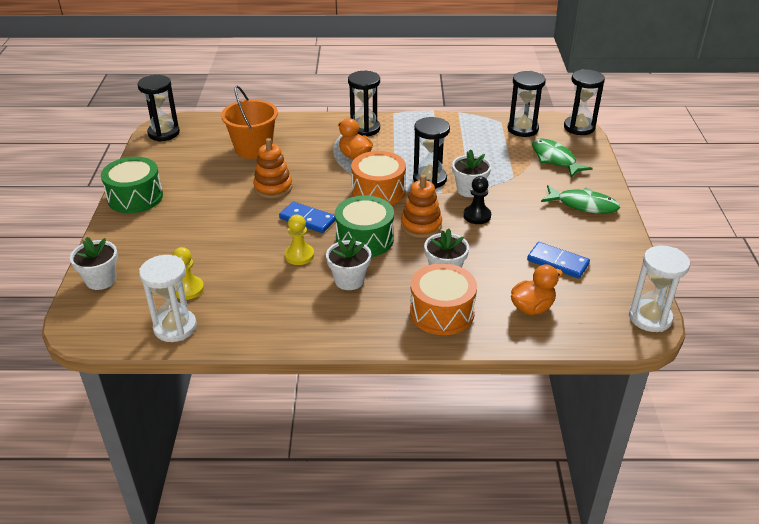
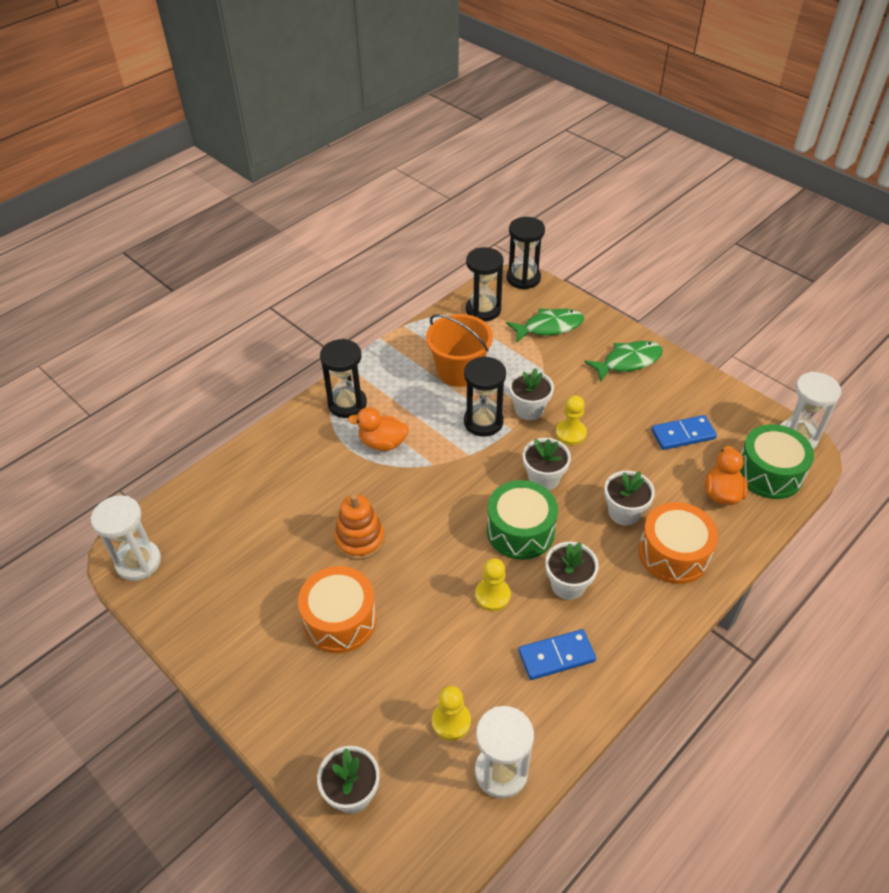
camera: 45 degrees left, 10 degrees up
green drum [101,157,163,214] -> green drum moved to [740,424,814,499]
black hourglass [137,75,180,142] -> white hourglass [91,495,161,581]
orange bucket [221,86,278,159] -> orange bucket moved to [426,314,493,387]
blue domino [279,201,335,233] -> blue domino moved to [518,629,596,680]
orange drum [351,151,406,205] -> orange drum moved to [298,566,377,653]
orange stacking toy [401,175,442,238] -> white flower pot [523,438,571,490]
black pawn [463,176,491,224] -> yellow pawn [556,395,587,445]
green fish [532,138,593,177] -> green fish turned 150 degrees clockwise [506,308,584,342]

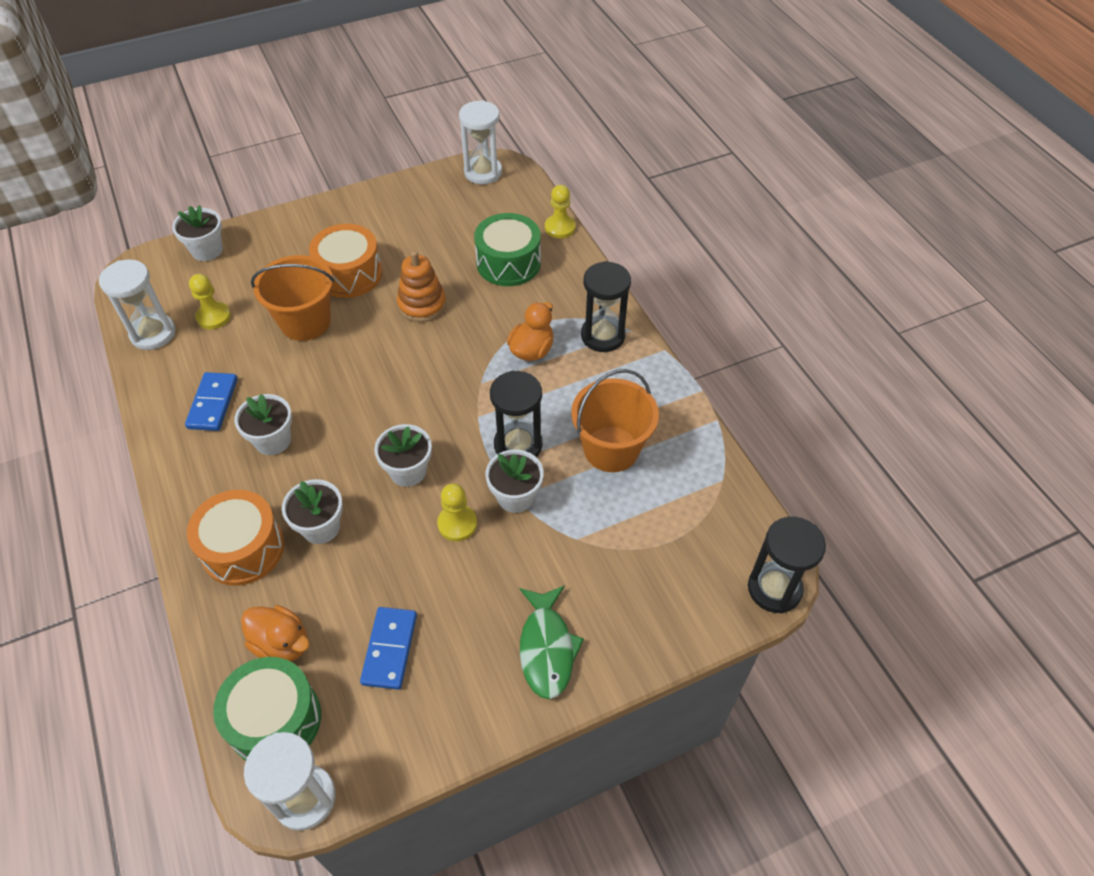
camera: 110 degrees right, 5 degrees up
black hourglass [466,247,504,321] -> none
yellow pawn [475,558,511,611] -> yellow pawn moved to [545,185,576,239]
green drum [487,480,558,560] -> green drum moved to [474,213,541,286]
green fish [506,308,584,342] -> none
none -> orange bucket [251,255,335,341]

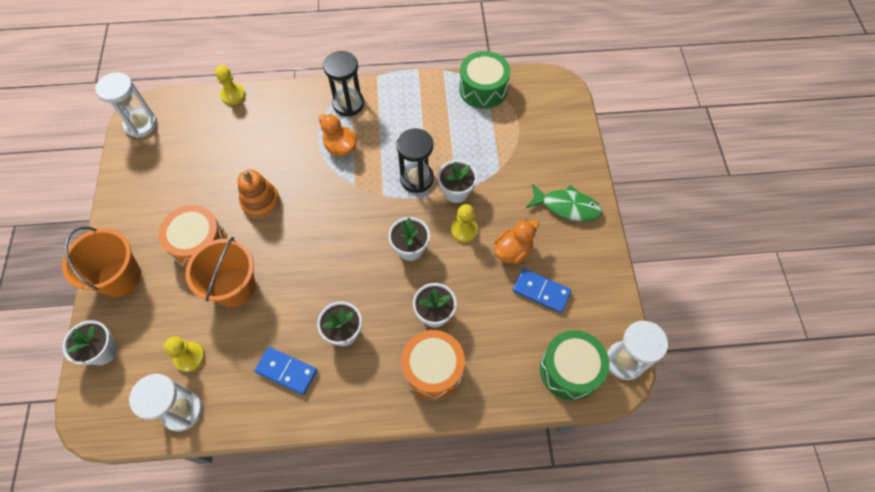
camera: 70 degrees left, 10 degrees up
orange duck [241,605,310,662] -> orange duck moved to [494,220,539,264]
green drum [474,213,541,286] -> green drum moved to [459,51,510,109]
orange bucket [571,369,659,472] -> orange bucket moved to [62,227,141,297]
black hourglass [748,517,826,613] -> none

